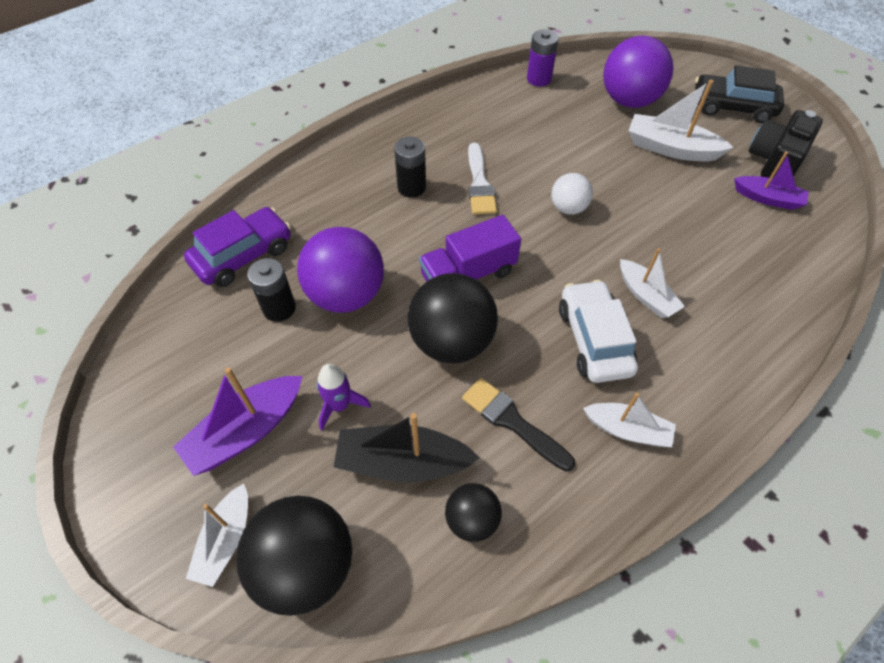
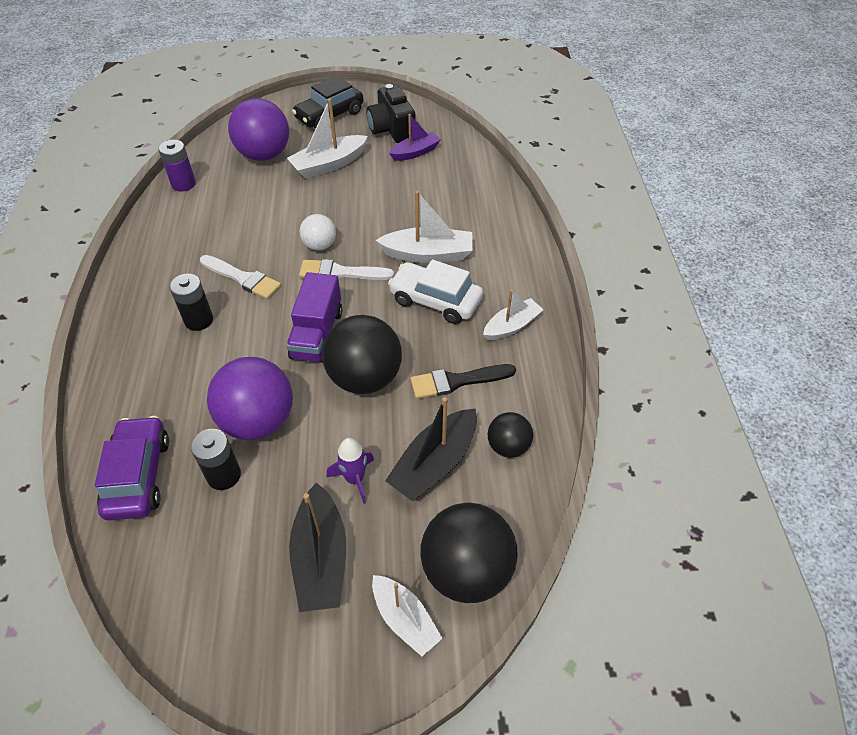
camera: 55 degrees left, 5 degrees down
purple boat [173,367,302,476] -> black boat [289,483,346,612]
white boat [620,248,685,318] -> white boat [376,191,473,263], size x1.50
none -> white brush [299,259,394,280]

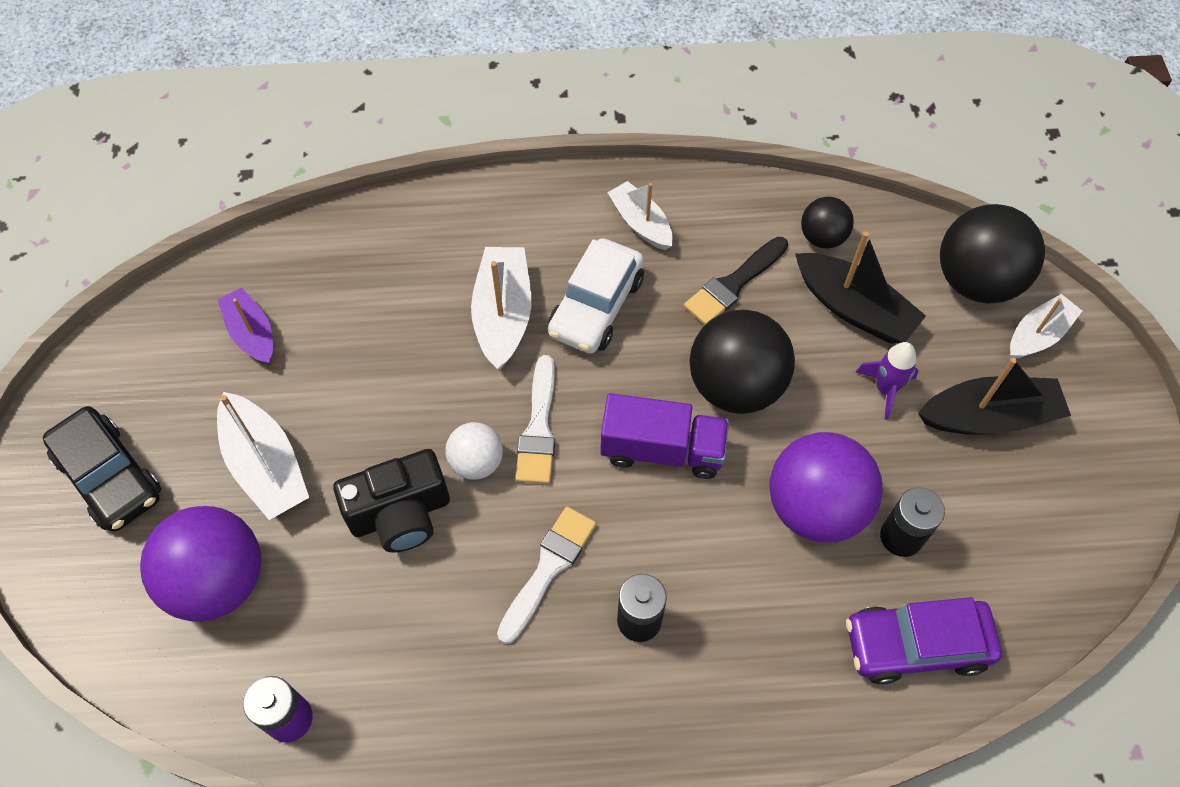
camera: 90 degrees left, 10 degrees up
black camera [366,84,416,143] -> black camera moved to [333,449,450,553]
black brush [410,364,516,399] -> black brush turned 60 degrees clockwise [684,237,788,325]

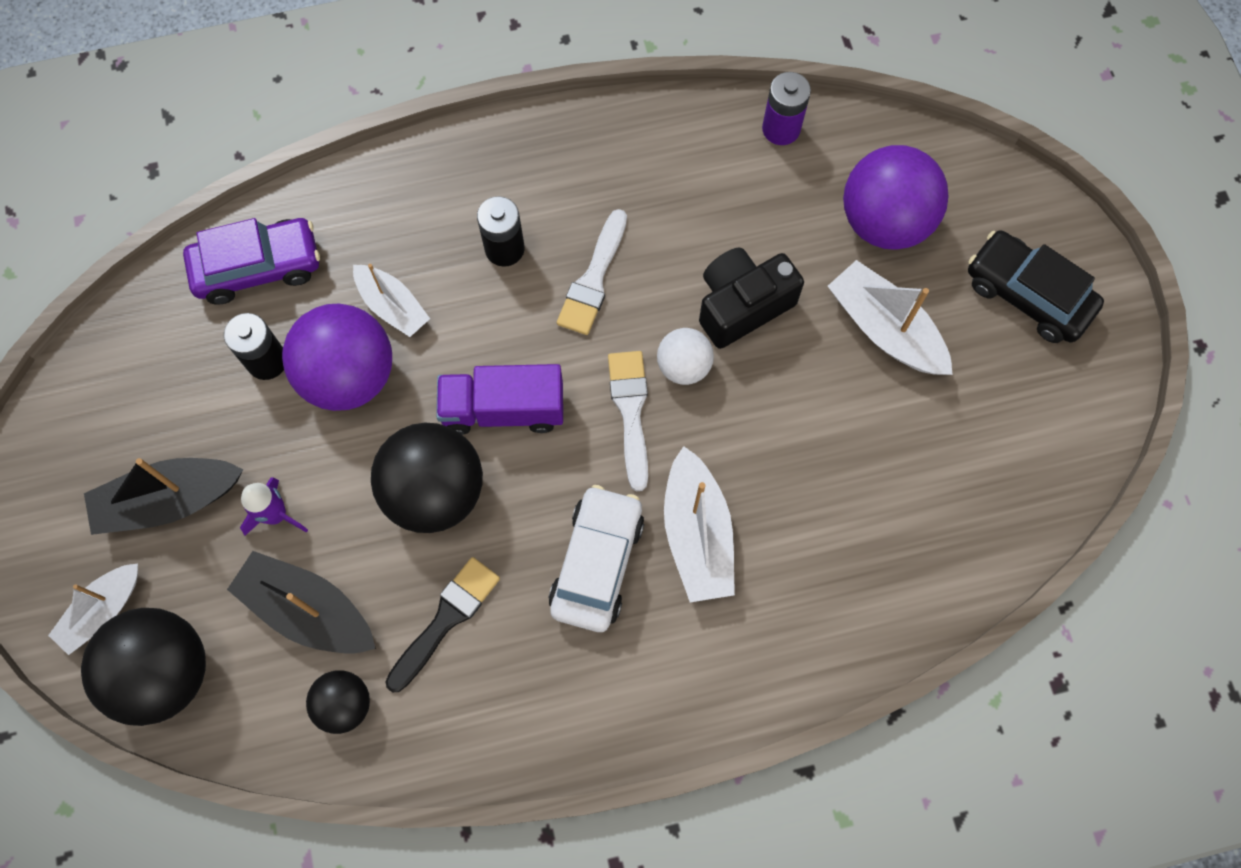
camera: 170 degrees right, 10 degrees up
purple boat [217,288,273,365] -> none
white boat [607,181,673,250] -> white boat moved to [353,264,430,337]

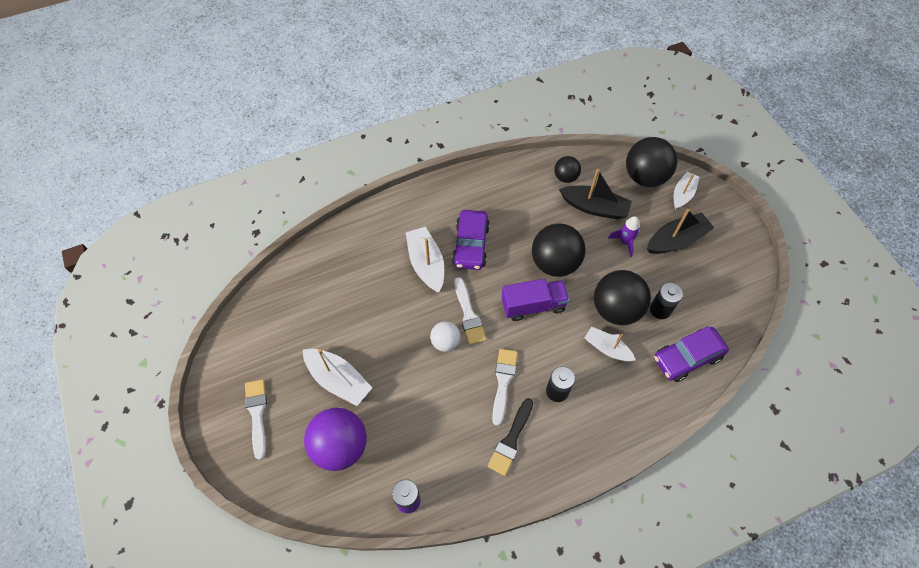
camera: 170 degrees right, 10 degrees down
purple ball [282,304,392,411] -> black ball [594,270,651,325]
black brush [385,557,500,692] -> black brush moved to [488,398,533,476]
white car [549,485,644,632] -> purple car [452,210,490,270]
black camera [699,248,804,349] -> none
black car [968,230,1104,343] -> white brush [245,379,267,460]

